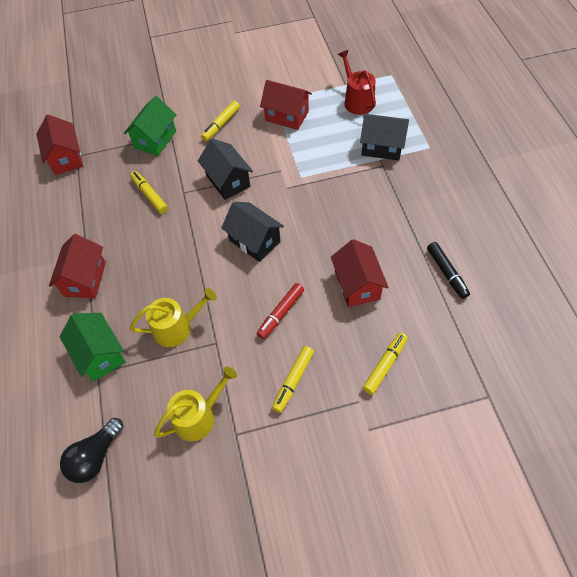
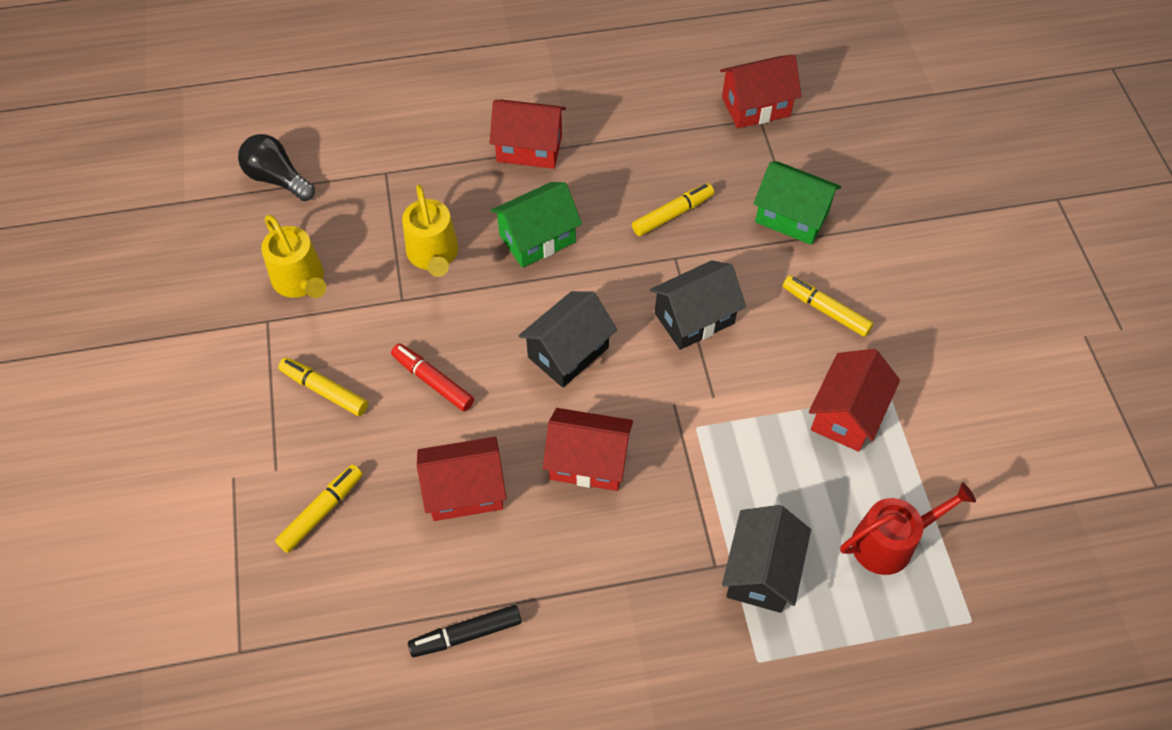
camera: 90 degrees right, 0 degrees up
green house [60,313,126,381] -> green house moved to [491,182,582,268]
yellow marker [363,333,408,395] -> yellow marker turned 90 degrees counterclockwise [275,464,363,553]
none -> red house [543,408,633,491]

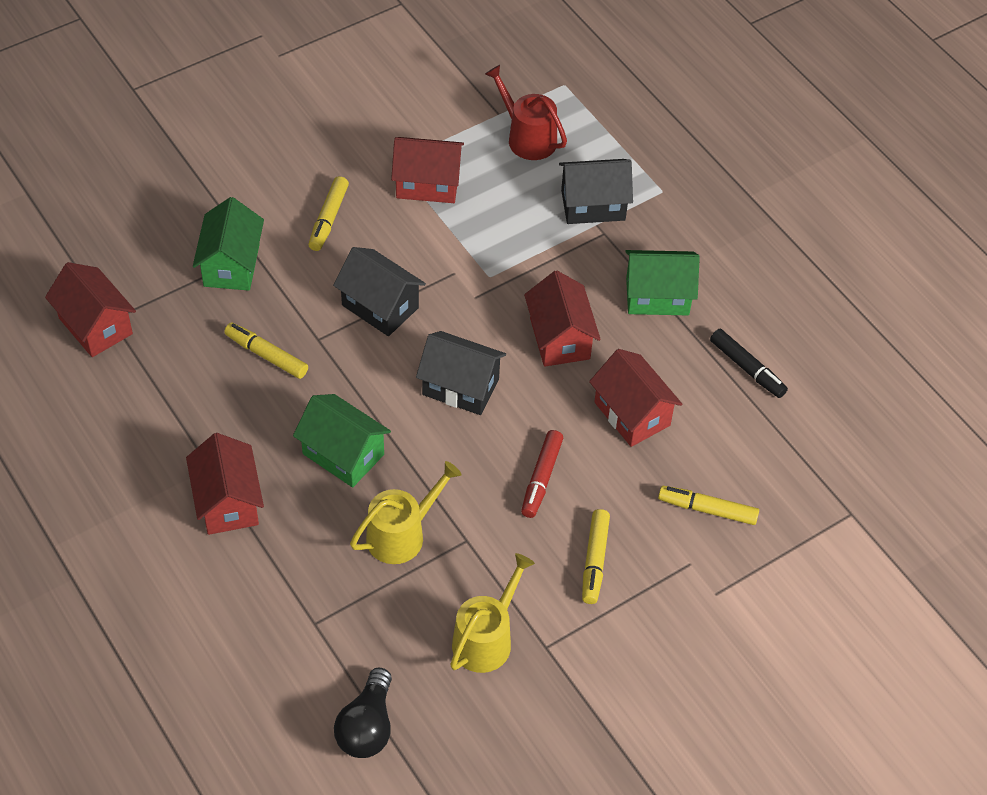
camera: 115 degrees left, 5 degrees down
none -> green house [625,250,700,315]

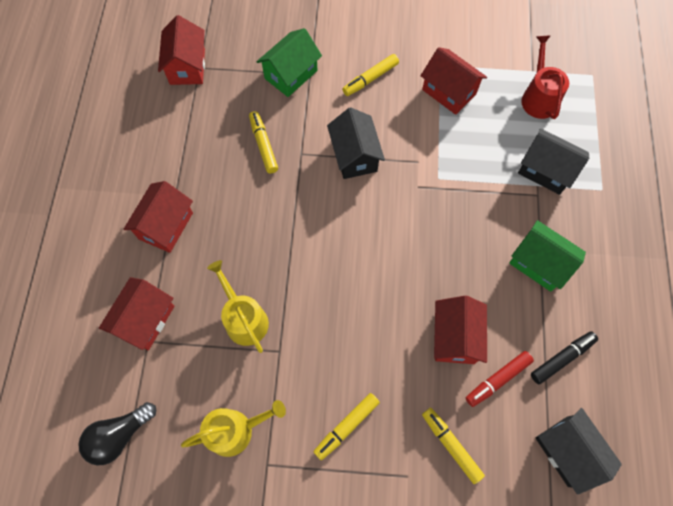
camera: 40 degrees right, 15 degrees up
green house [293,394,391,487] -> none
yellow watering can [350,461,462,564] -> yellow watering can turned 120 degrees counterclockwise [207,260,269,353]
black house [416,331,506,415] -> black house moved to [535,408,622,495]
red marker [521,430,563,518] -> red marker moved to [466,351,534,407]
red house [524,271,601,367] -> red house moved to [99,277,174,350]
black marker [710,329,788,398] -> black marker turned 120 degrees counterclockwise [531,331,598,384]

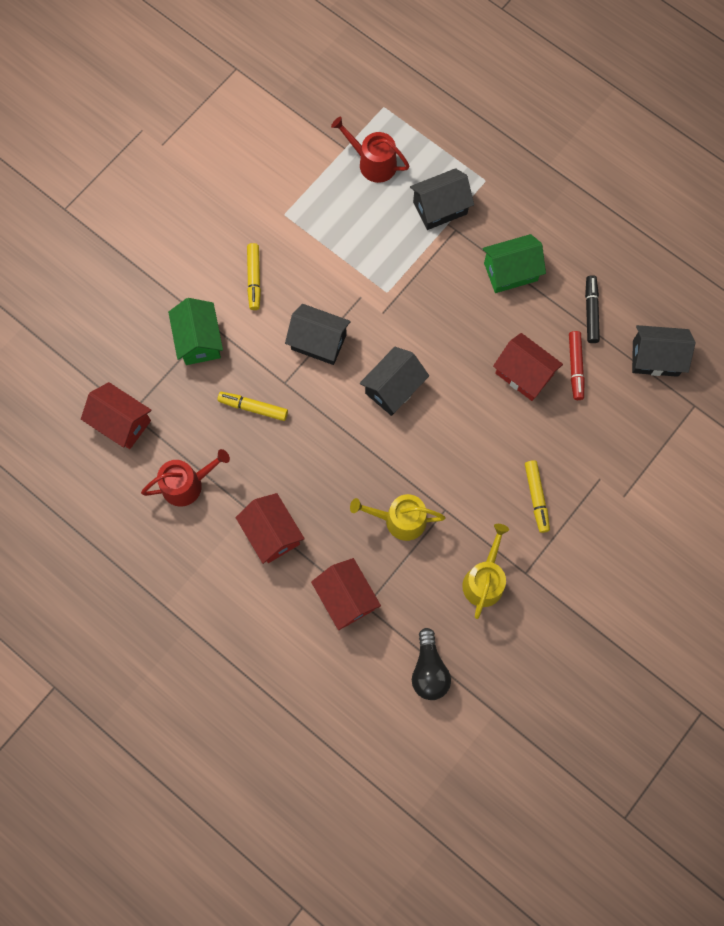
camera: 55 degrees left, 5 degrees up
red house [421,47,487,115] -> none
yellow marker [422,408,485,484] -> none
none -> red watering can [141,449,230,507]
none -> black house [360,347,429,416]

